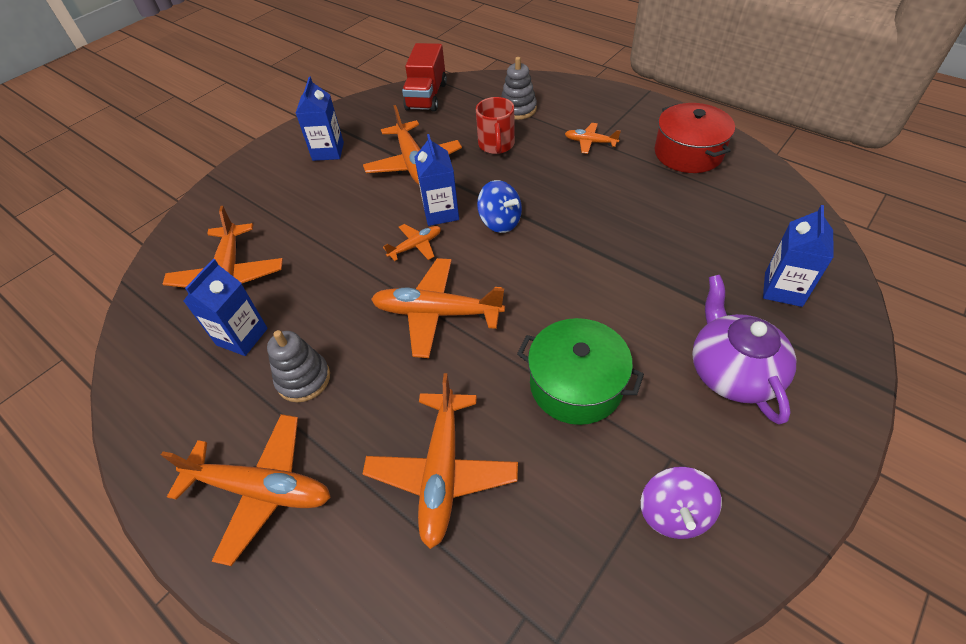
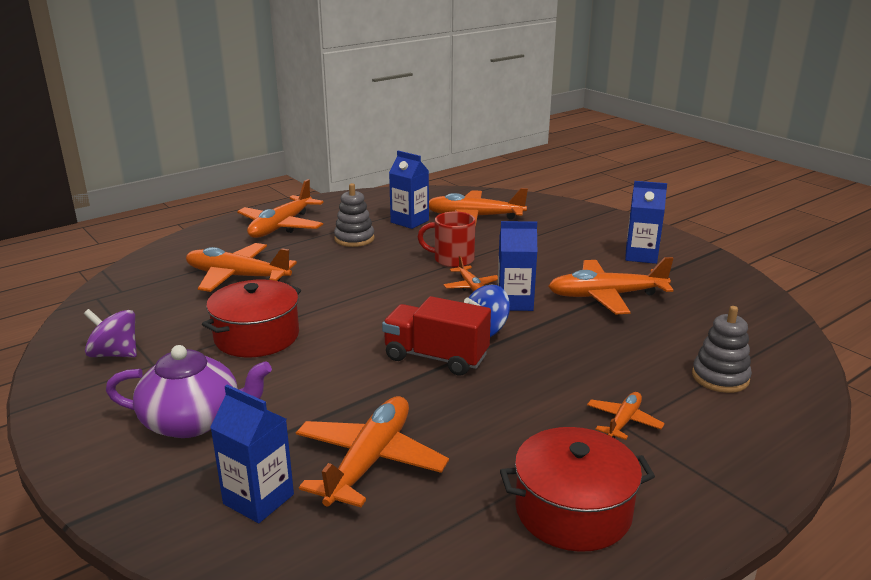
camera: 100 degrees right, 25 degrees down
orange plane [371,258,505,358] -> orange plane moved to [296,396,449,507]
red truck [402,43,447,112] -> red truck moved to [382,296,491,376]
red mug [476,97,515,154] -> red mug moved to [417,211,475,268]
green pot [517,318,644,425] -> red pot [202,280,301,357]

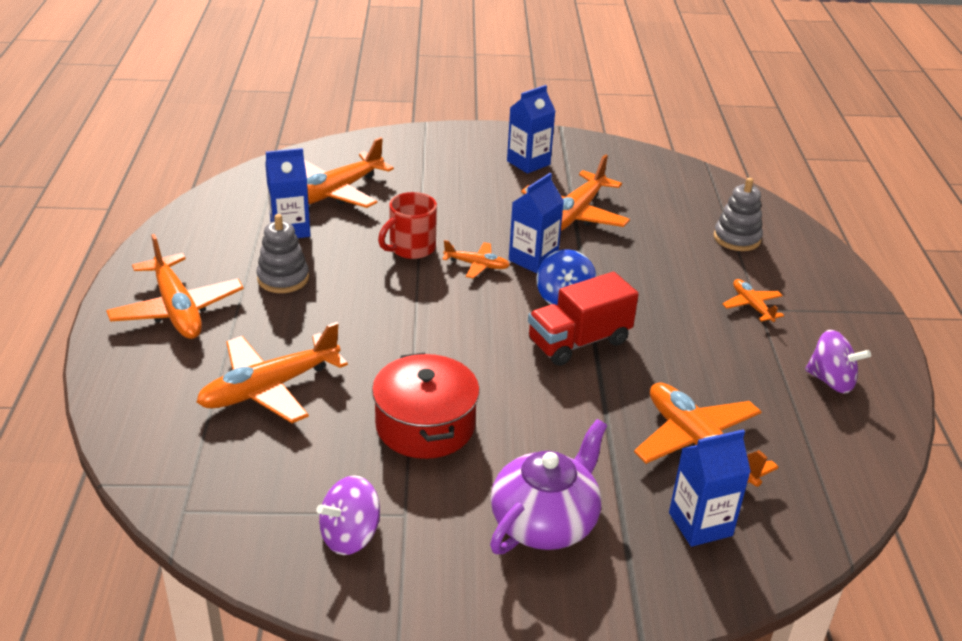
camera: 55 degrees left, 10 degrees up
red pot [500,427,655,552] -> purple spinning top [805,330,871,393]

